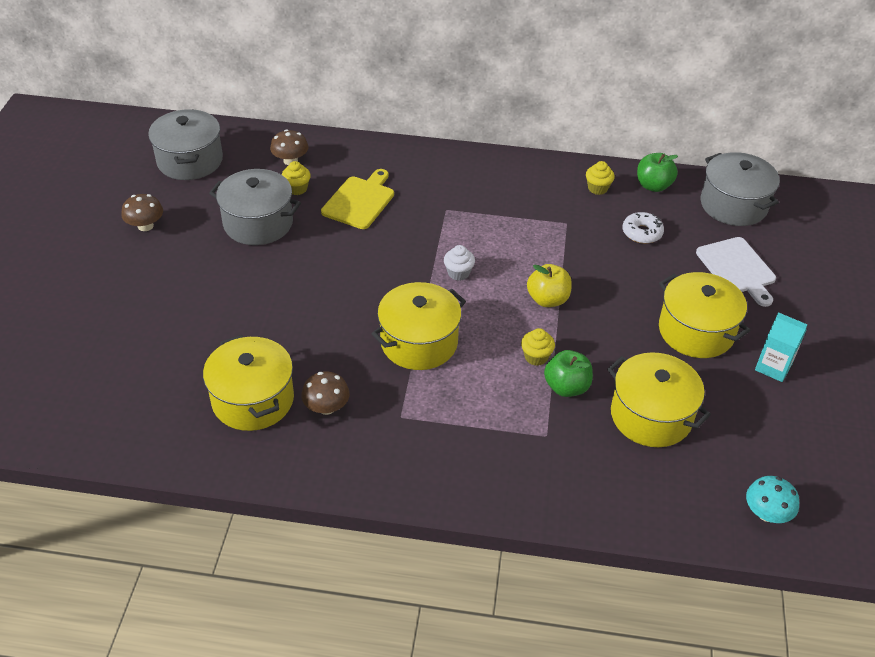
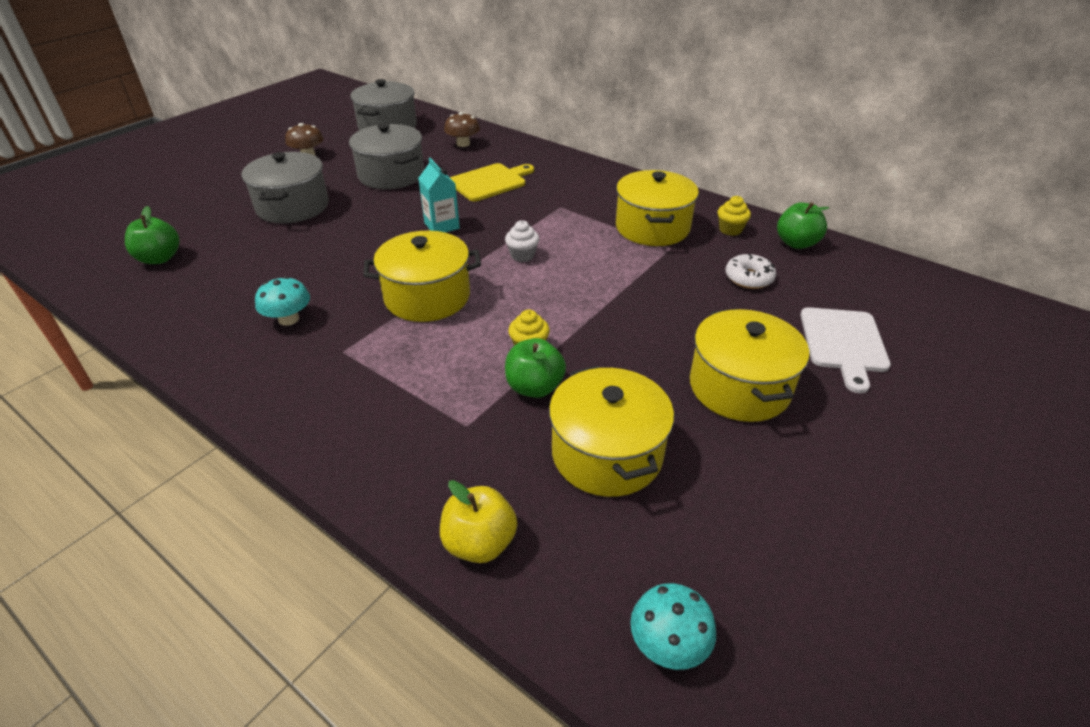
camera: 30 degrees right, 5 degrees down
yellow pot [203,335,294,431] -> yellow pot moved to [616,170,699,246]
yellow cupcake [282,161,311,195] -> none
brown mushroom [301,371,350,415] -> turquoise mushroom [255,276,310,326]
yellow apple [527,264,572,307] -> yellow apple moved to [440,480,517,563]
grey pot [701,152,780,226] -> grey pot moved to [242,152,329,224]
turquoise carton [755,312,808,382] -> turquoise carton moved to [418,158,460,232]
none -> green apple [125,206,180,264]

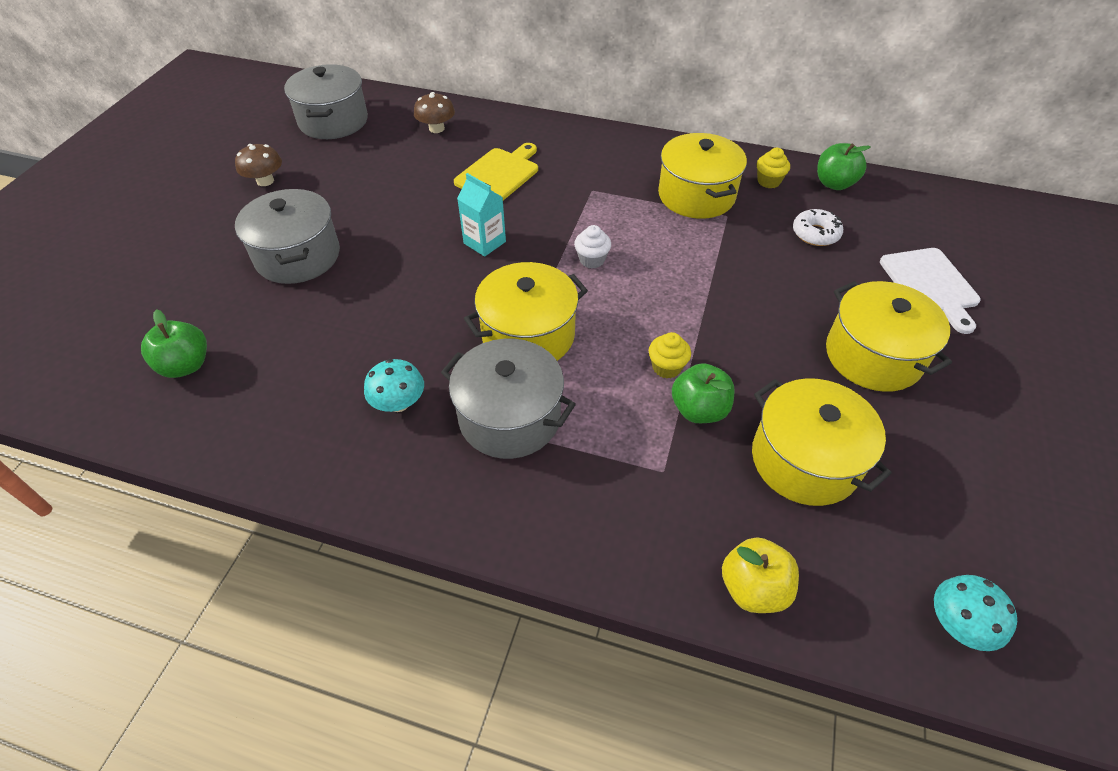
camera: 20 degrees left, 10 degrees up
grey pot [349,123,424,189] -> grey pot moved to [441,339,576,459]

